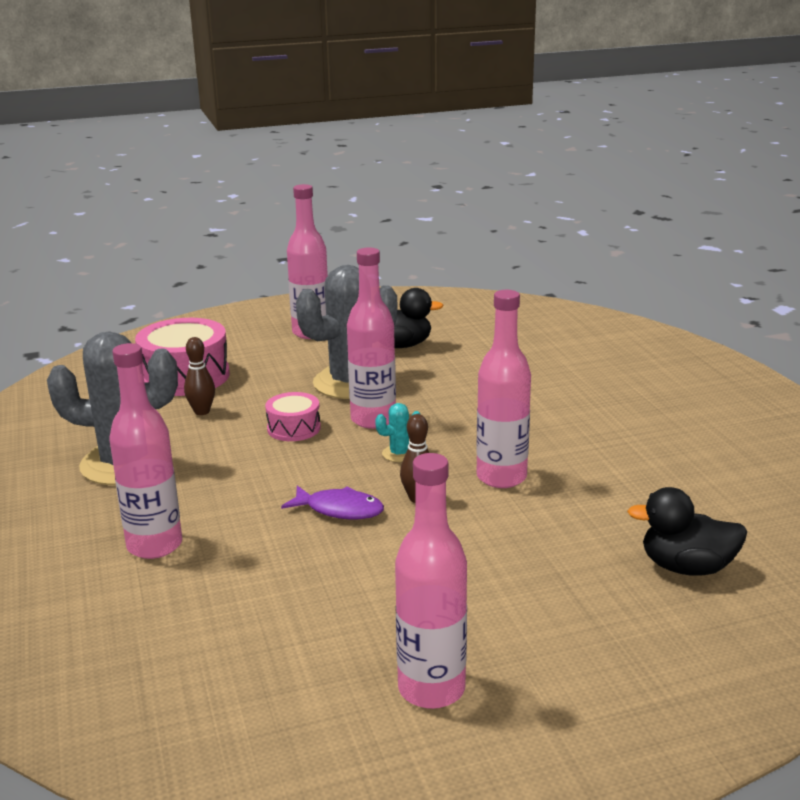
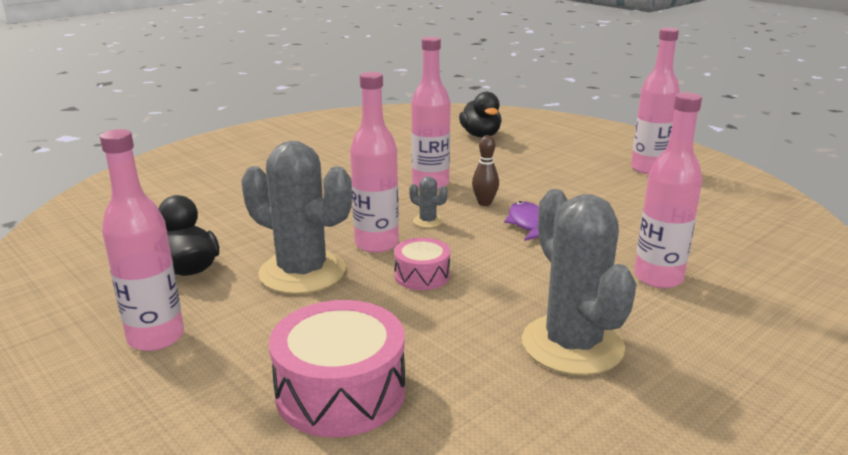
camera: 115 degrees left, 0 degrees up
brown bowling pin [184,337,215,415] -> none
turquoise cactus [375,403,420,462] -> grey cactus [409,176,448,228]

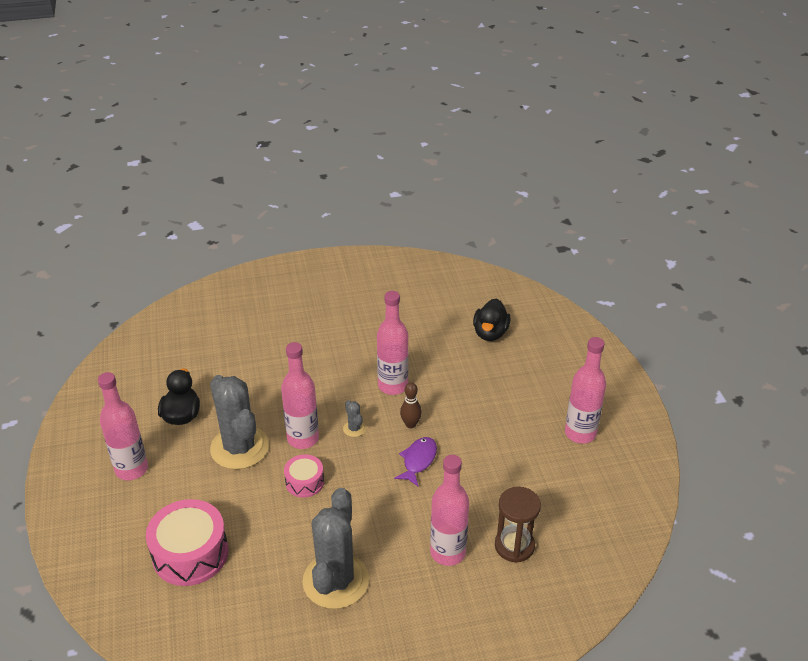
camera: 30 degrees right, 15 degrees up
none -> brown hourglass [495,487,541,563]

